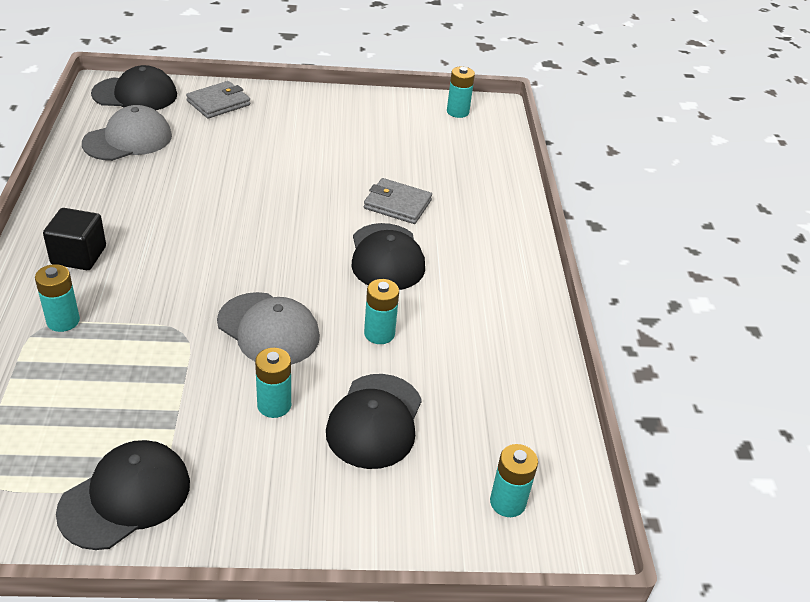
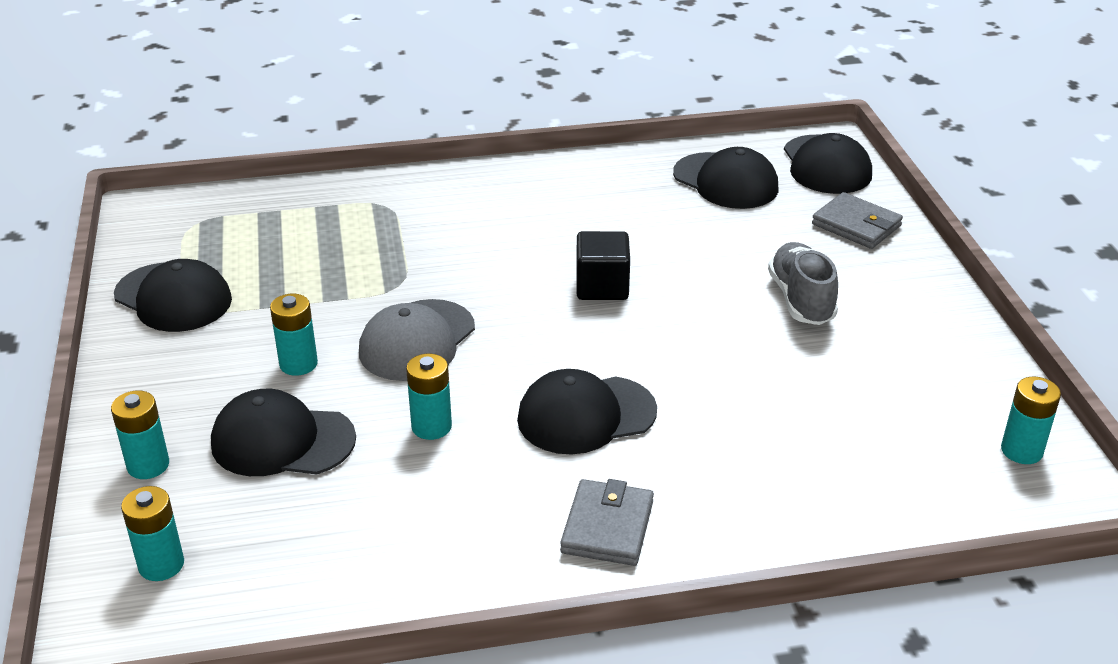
camera: 85 degrees right, 5 degrees down
turquoise battery [35,264,80,332] -> turquoise battery moved to [111,391,169,479]
black cube [43,208,106,270] -> black cube moved to [576,231,630,300]
grey cap [82,105,172,161] -> black cap [673,147,779,209]
grey wallet [364,178,432,224] -> grey wallet moved to [560,479,654,566]
none -> grey shoe [768,242,838,325]

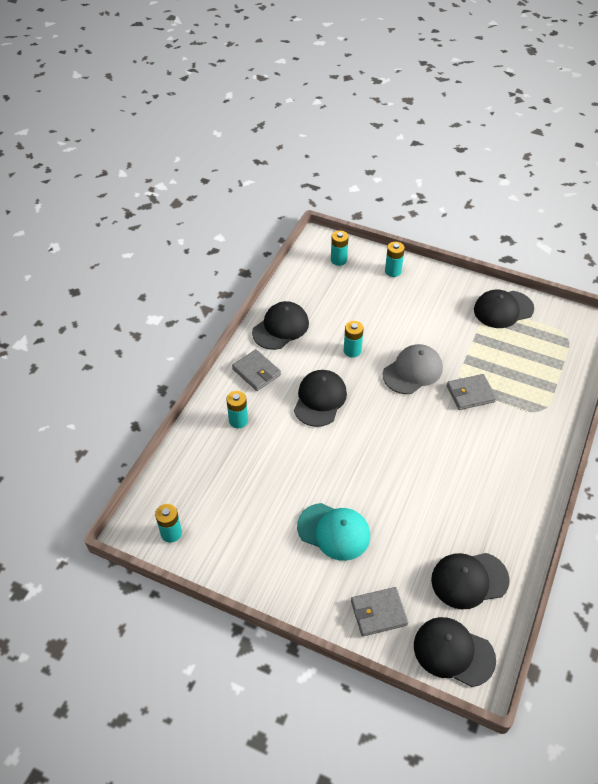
camera: 125 degrees right, 15 degrees up
black cap [211,389,356,476] -> black cap moved to [252,301,309,350]
turquoise battery [270,294,318,376] -> turquoise battery moved to [226,391,248,428]
grey cap [359,299,475,381] -> grey cap turned 75 degrees clockwise [383,344,443,394]
black cube [576,231,630,300] -> none
grey shoe [768,242,838,325] -> turquoise cap [297,503,370,561]
none -> grey wallet [447,374,496,410]

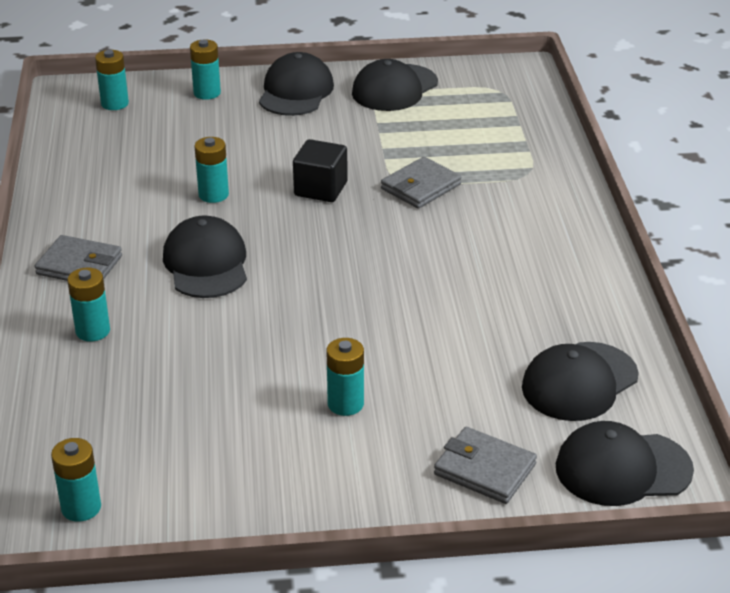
camera: 30 degrees left, 15 degrees down
black cap [252,301,309,350] -> black cap moved to [259,52,334,116]
turquoise cap [297,503,370,561] -> turquoise battery [327,338,364,416]
grey wallet [351,587,408,637] -> grey wallet turned 75 degrees clockwise [434,427,537,504]
grey cap [383,344,443,394] -> black cube [293,139,348,202]

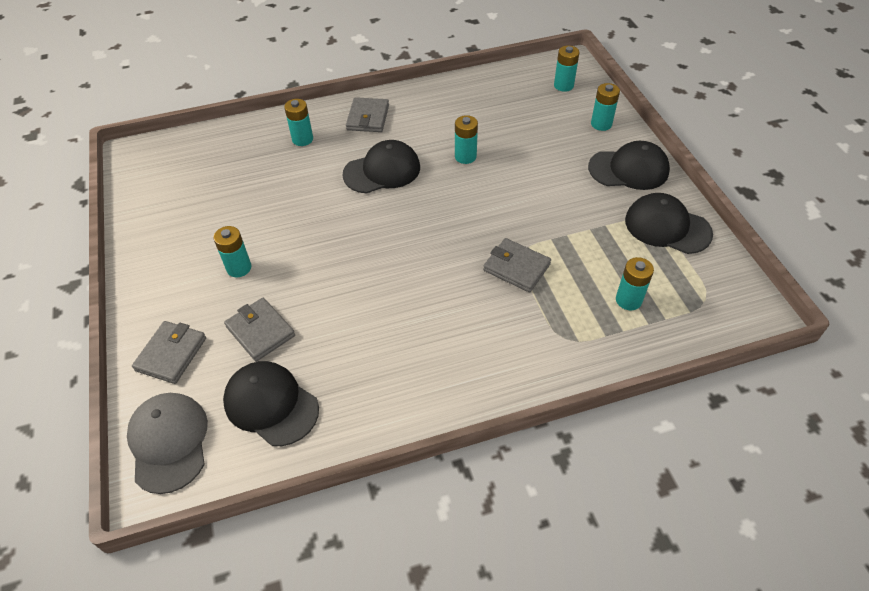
camera: 80 degrees right, 15 degrees up
turquoise battery [51,438,101,522] -> turquoise battery moved to [616,257,654,310]
black cube [293,139,348,202] -> none
black cap [556,421,694,506] -> grey cap [127,393,208,494]
none -> grey wallet [224,298,295,362]

